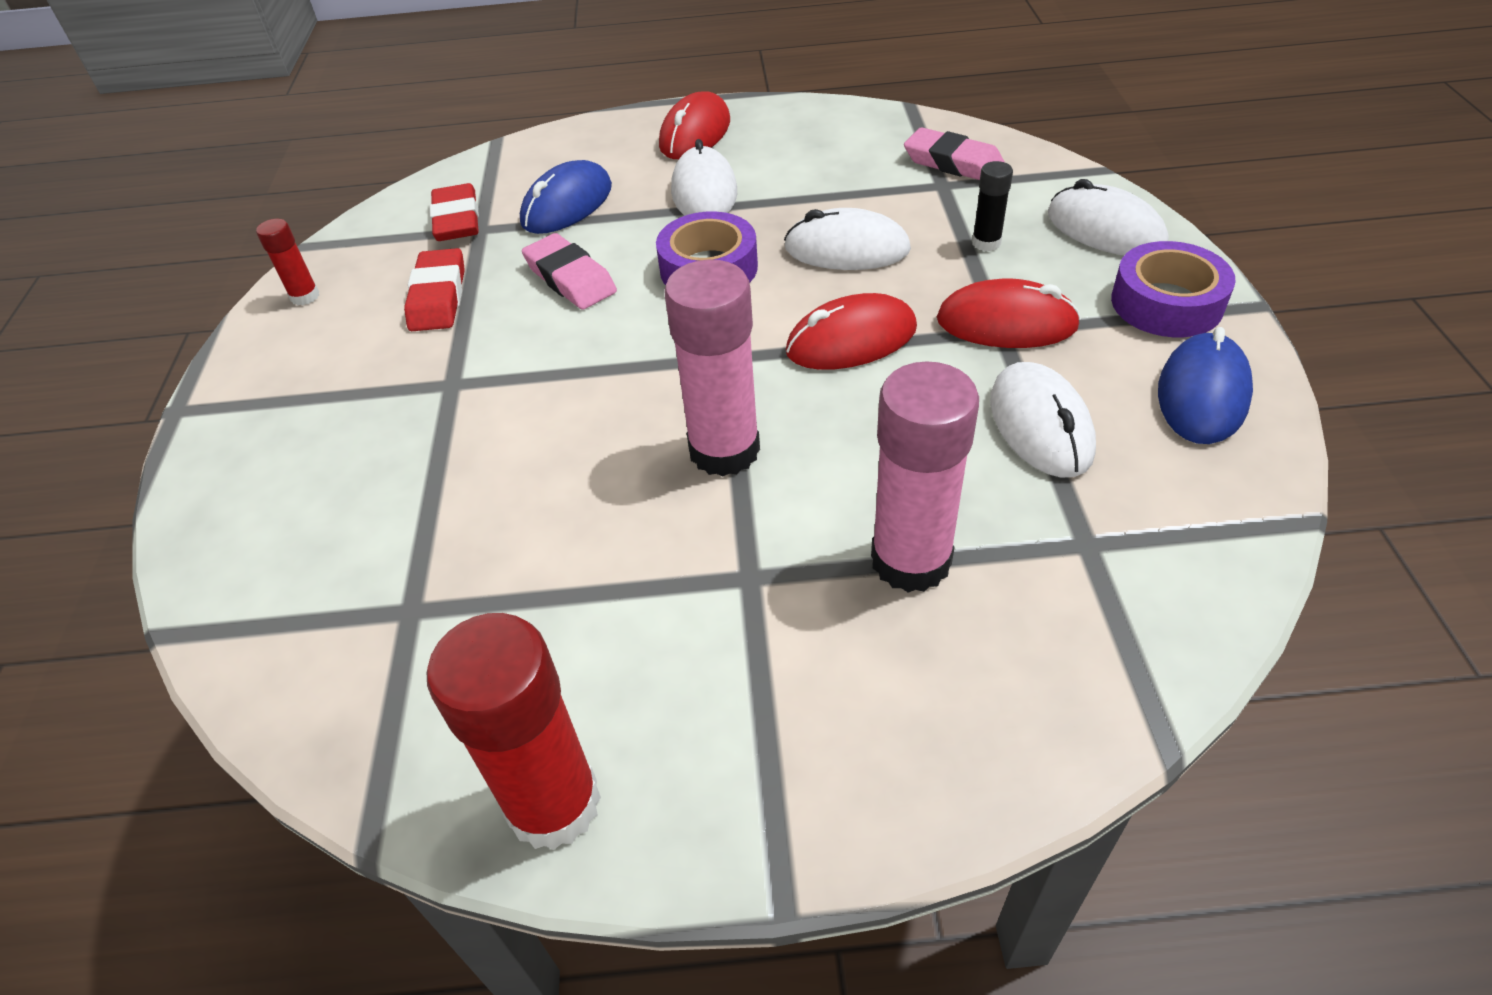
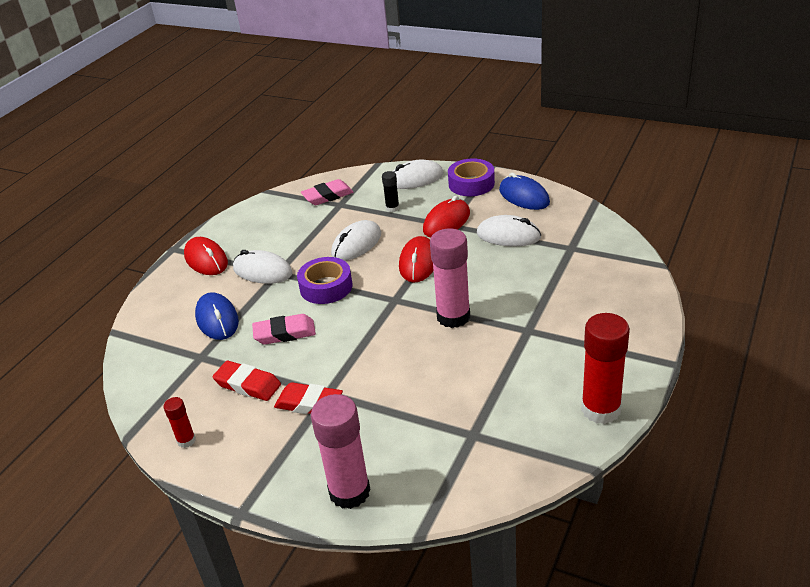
camera: 60 degrees left, 10 degrees down
red eraser [430,183,479,241] -> red eraser moved to [274,382,343,414]
pink glue stick [871,361,979,592] -> pink glue stick moved to [311,394,370,509]

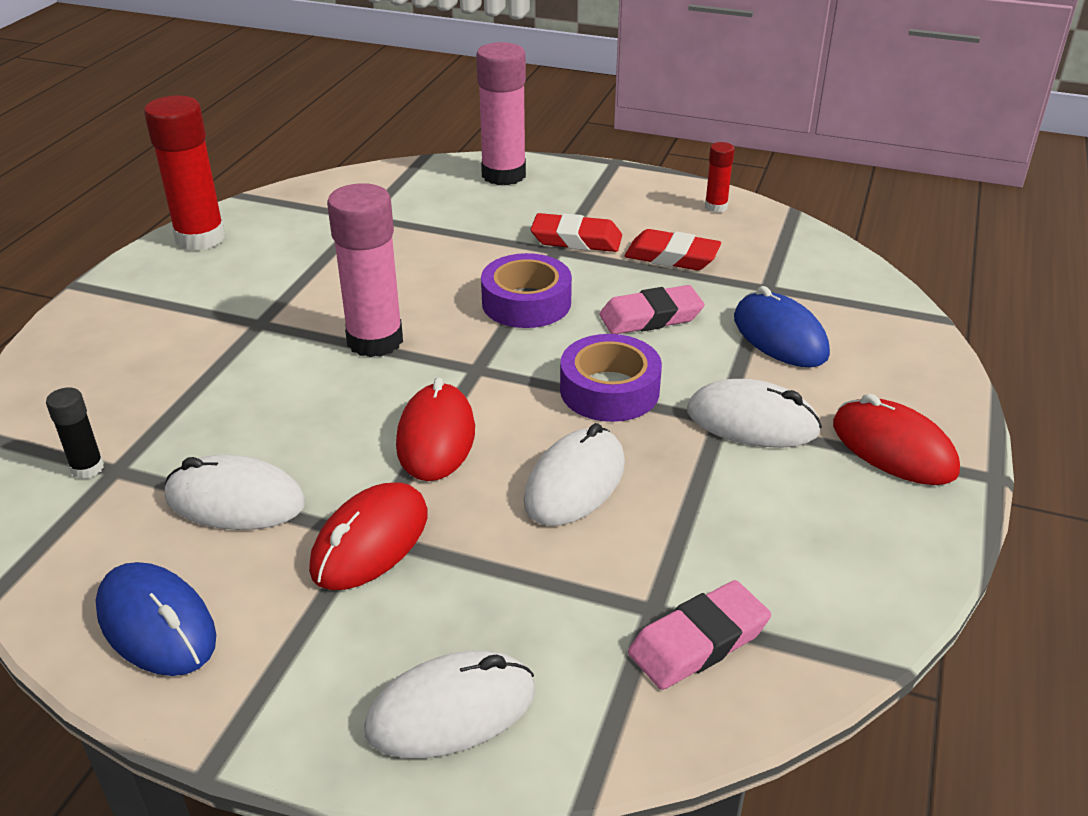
camera: 170 degrees right, 0 degrees up
black glue stick [382,171,400,212] -> black glue stick moved to [46,387,104,479]
purple tape [448,158,495,196] -> purple tape moved to [481,253,572,328]

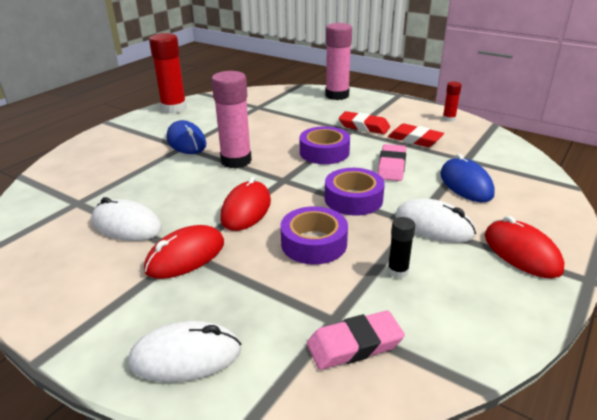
camera: 15 degrees right, 5 degrees down
black glue stick [46,387,104,479] -> black glue stick moved to [388,217,415,278]
blue mouse [95,562,216,676] -> blue mouse moved to [167,120,206,154]
white mouse [524,423,625,526] -> purple tape [280,206,348,265]
pink eraser [599,285,705,334] -> pink eraser turned 75 degrees counterclockwise [378,144,406,181]

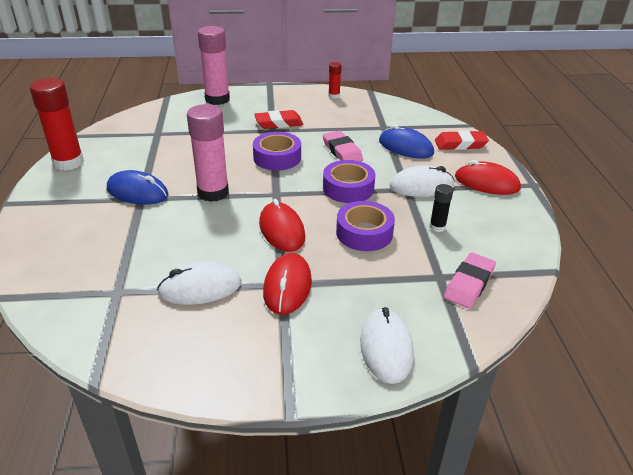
camera: 40 degrees left, 5 degrees up
white mouse [128,321,241,382] -> white mouse turned 45 degrees counterclockwise [360,307,414,384]
red eraser [388,124,444,147] -> red eraser moved to [435,130,489,150]

